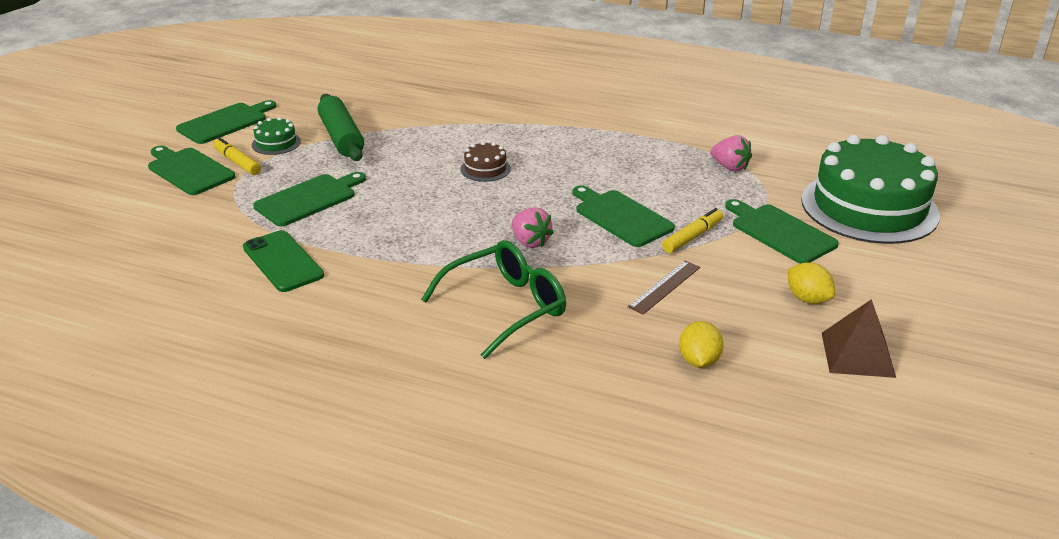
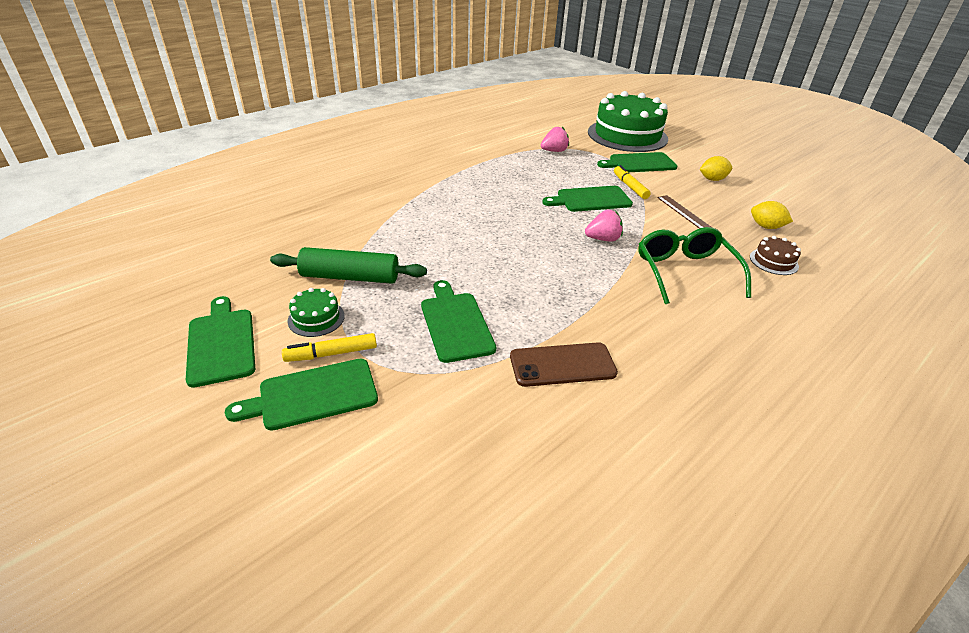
camera: 65 degrees left, 5 degrees up
green phone [243,230,324,292] -> brown phone [510,342,618,387]
brown cake [460,141,511,182] -> brown cake moved to [750,236,801,275]
brown pyramid [822,299,896,378] -> none

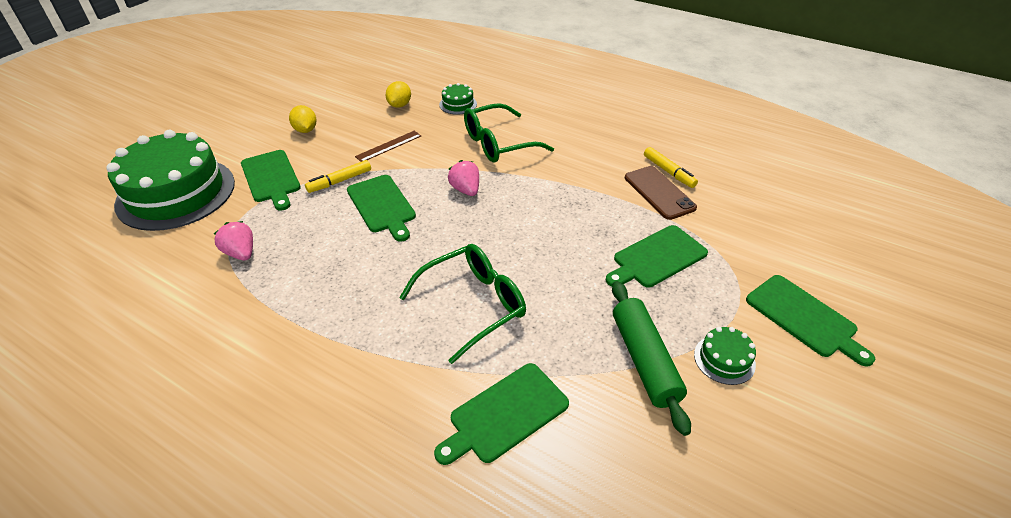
camera: 105 degrees left, 5 degrees up
green cutting board [186,296,255,388] -> green cutting board moved to [434,363,569,465]
yellow marker [282,333,377,362] -> yellow marker moved to [644,147,698,188]
brown cake [750,236,801,275] -> green cake [439,83,477,115]
none -> green glasses [399,244,526,364]

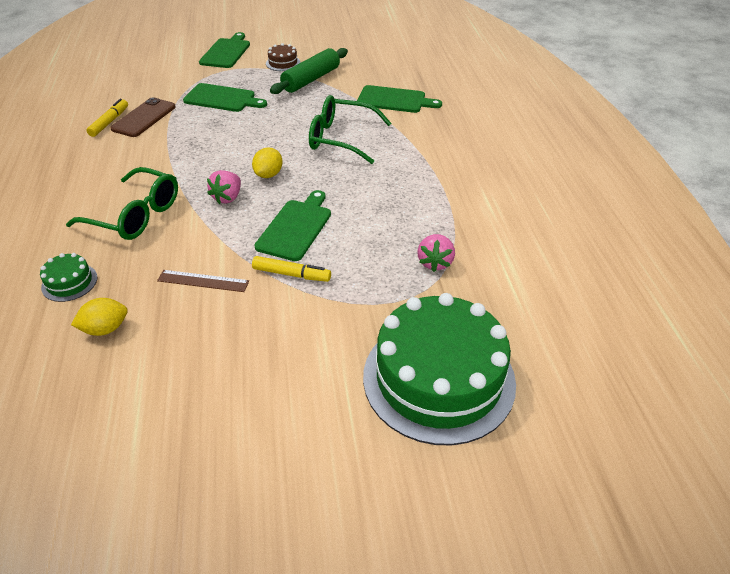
camera: 130 degrees left, 0 degrees up
green cutting board [241,150,301,211] -> none
yellow lemon [289,105,316,133] -> yellow lemon moved to [252,147,283,178]
green cake [694,327,756,385] -> brown cake [266,43,300,71]

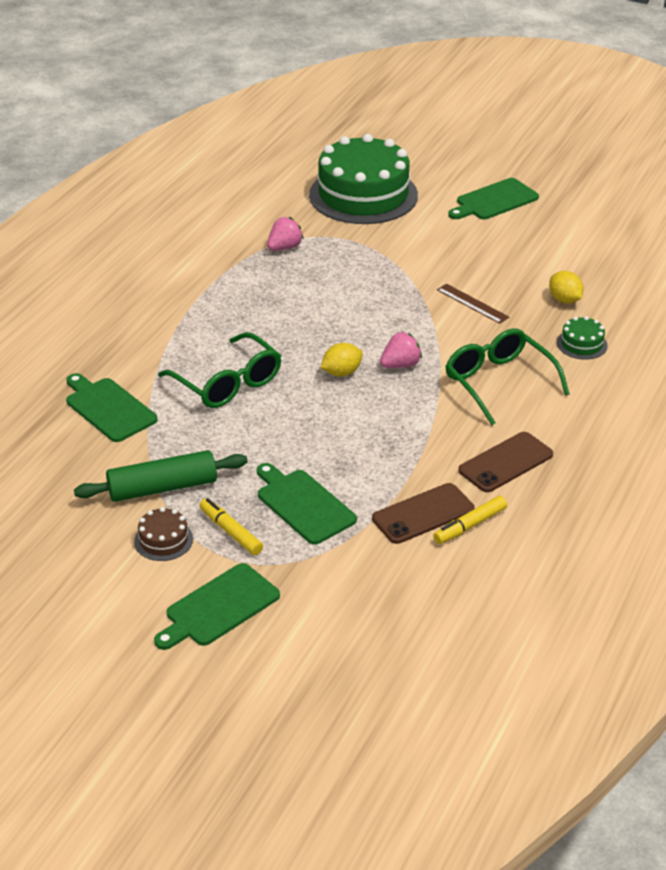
camera: 145 degrees left, 5 degrees down
yellow lemon [71,298,128,336] -> yellow lemon turned 45 degrees clockwise [549,271,584,304]
yellow marker [252,256,331,282] -> yellow marker moved to [199,498,263,555]
green cutting board [254,190,331,261] -> green cutting board moved to [448,178,539,219]
none -> brown phone [458,432,553,492]

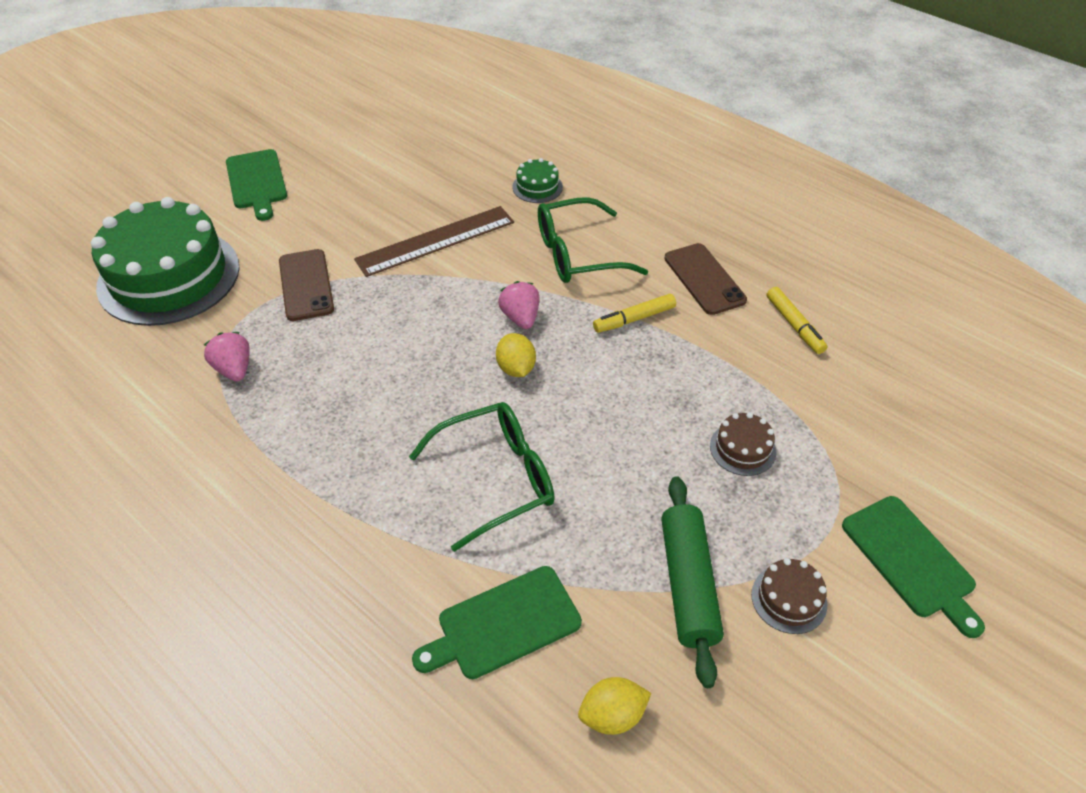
camera: 75 degrees left, 10 degrees up
yellow marker [199,498,263,555] -> yellow marker moved to [593,294,676,333]
green cutting board [257,463,357,545] -> brown cake [710,412,776,476]
brown phone [372,483,475,544] -> brown phone moved to [279,249,334,321]
brown ruler [437,284,509,324] -> brown ruler [354,206,514,277], size x1.79
yellow lemon [549,271,584,304] -> yellow lemon moved to [578,677,651,735]

